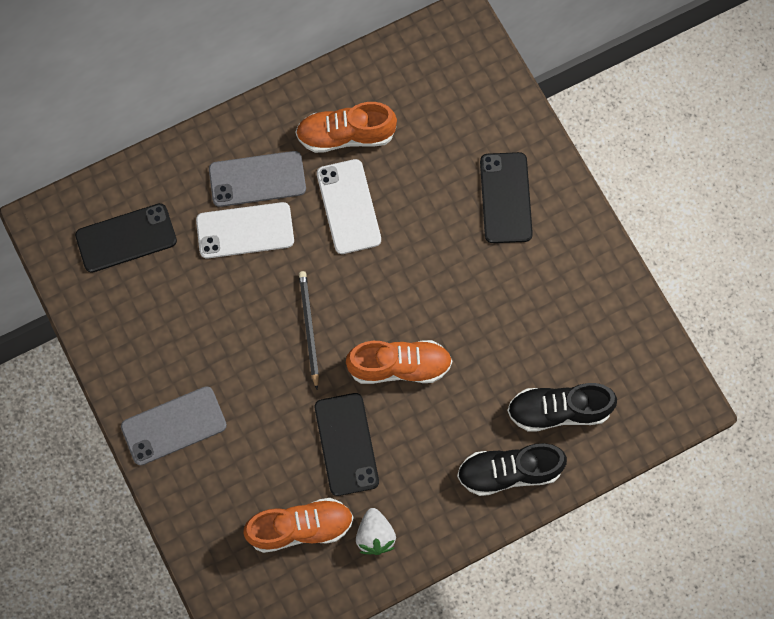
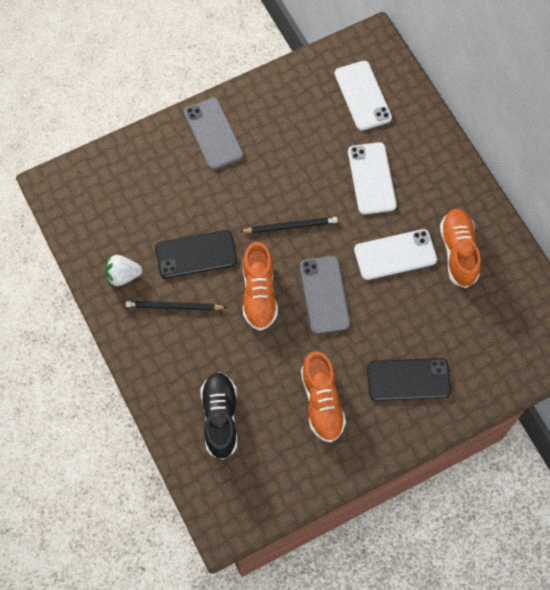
camera: 90 degrees right, 5 degrees down
black phone [75,203,177,273] -> white phone [335,61,392,131]
grey phone [209,151,306,207] -> grey phone moved to [300,256,350,334]
orange shoe [243,498,354,553] -> orange shoe moved to [301,351,346,443]
black shoe [457,443,567,496] -> none
none -> black pencil [126,301,227,310]

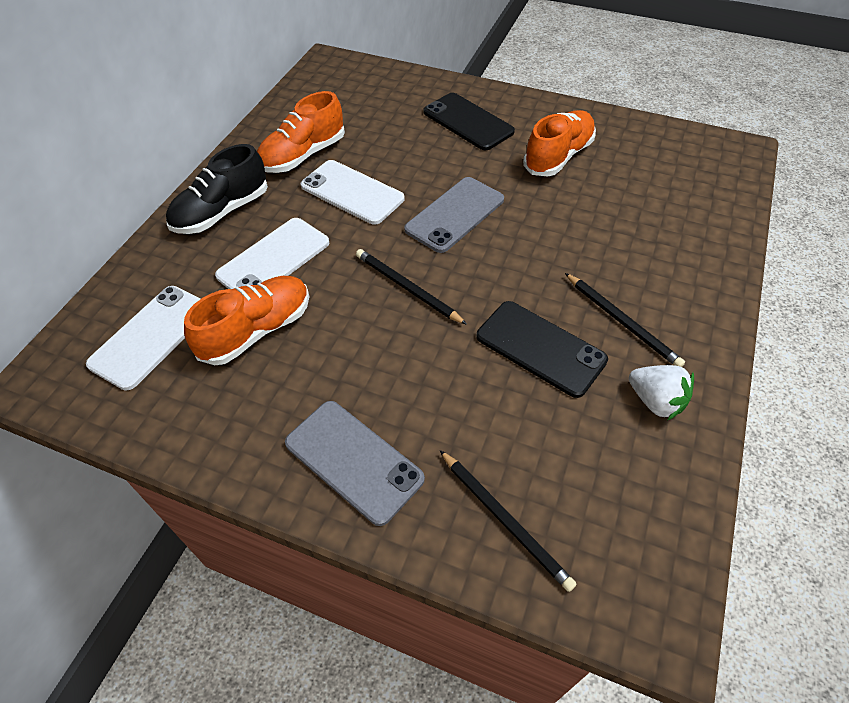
camera: 130 degrees left, 15 degrees down
grey phone [184,98,244,170] -> grey phone turned 75 degrees counterclockwise [285,401,425,526]
black shoe [201,372,237,460] -> black shoe moved to [166,144,268,234]
orange shoe [243,242,278,331] -> orange shoe moved to [184,276,309,365]
none -> black pencil [440,450,576,592]

